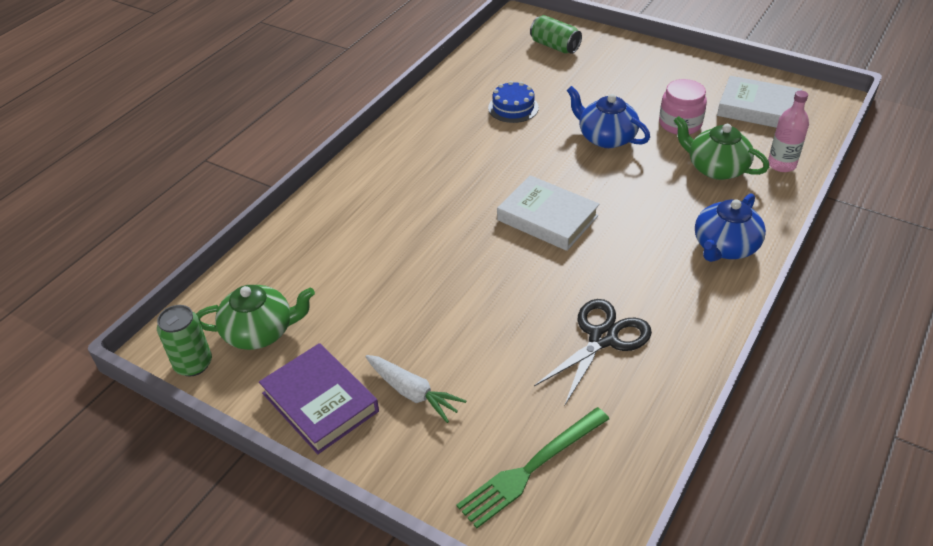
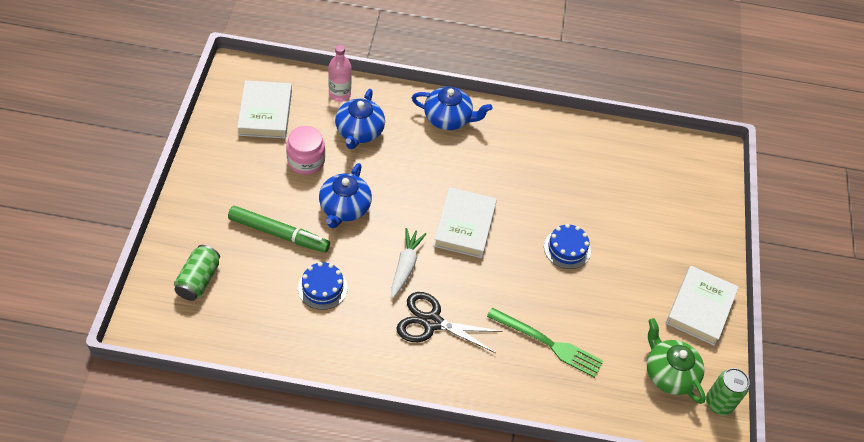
camera: 120 degrees left, 10 degrees up
purple book [259,343,379,454] -> white book [666,266,739,346]
white carrot [366,355,466,423] -> white carrot moved to [391,228,426,298]
green fork [456,407,609,528] -> green fork moved to [487,307,603,378]
black scissors [534,299,652,405] -> black scissors moved to [397,292,503,353]
green teapot [674,116,769,180] -> blue teapot [335,89,385,149]
none -> green marker [228,206,330,253]
none -> blue cake [544,224,591,269]

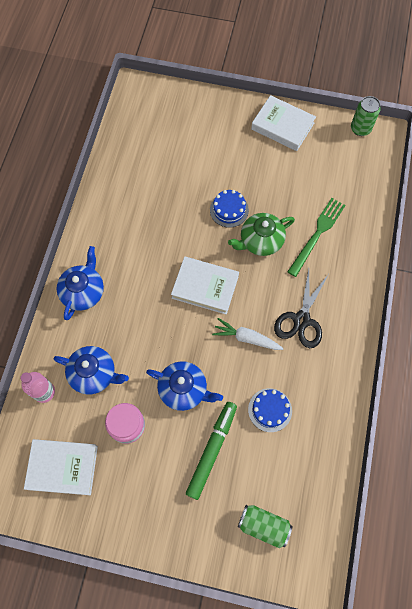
camera: 80 degrees left, 15 degrees up
green teapot [647,318,706,404] -> green teapot moved to [228,213,295,256]

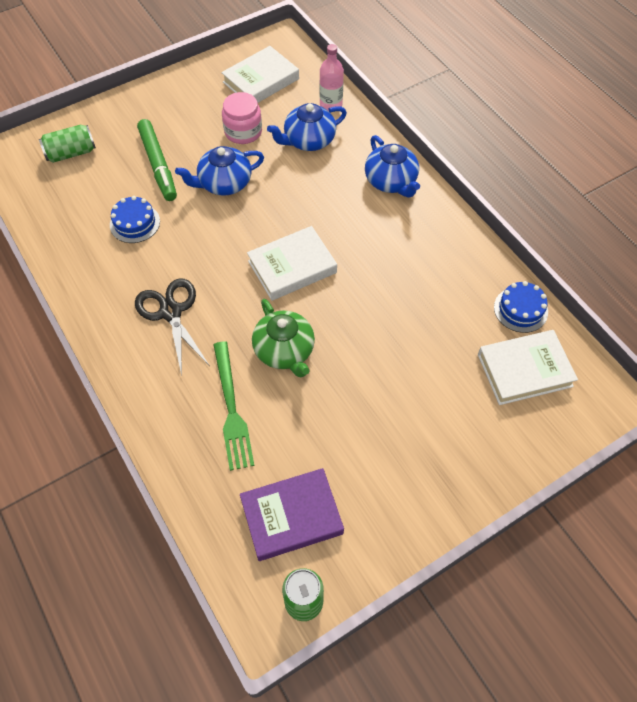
camera: 135 degrees right, 10 degrees down
blue cake [210,190,249,228] -> blue cake moved to [494,281,548,333]
white carrot [212,318,284,350] -> none
green teapot [228,213,295,256] -> green teapot turned 135 degrees clockwise [252,299,315,377]
white book [251,95,316,151] -> white book moved to [478,330,578,405]
none -> purple book [240,468,344,561]

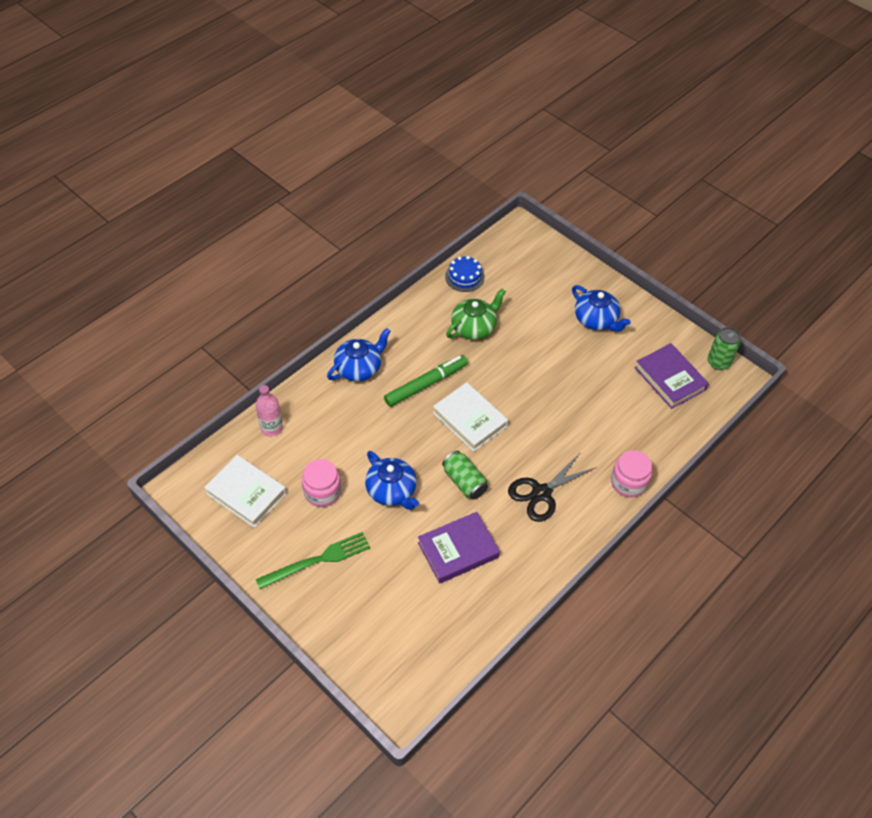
camera: 105 degrees left, 5 degrees down
green can [39,125,96,163] -> green can moved to [442,451,488,499]
blue cake [110,196,160,243] -> purple book [418,512,500,584]
green marker [137,119,177,201] -> green marker moved to [384,355,468,407]
green fork [213,341,254,471] -> green fork moved to [256,532,370,589]
green teapot [252,299,315,377] -> green teapot moved to [446,288,506,340]
blue teapot [267,103,347,151] -> blue teapot moved to [572,285,631,331]
white book [478,330,578,405] -> none
none -> pink jar [611,450,652,497]

